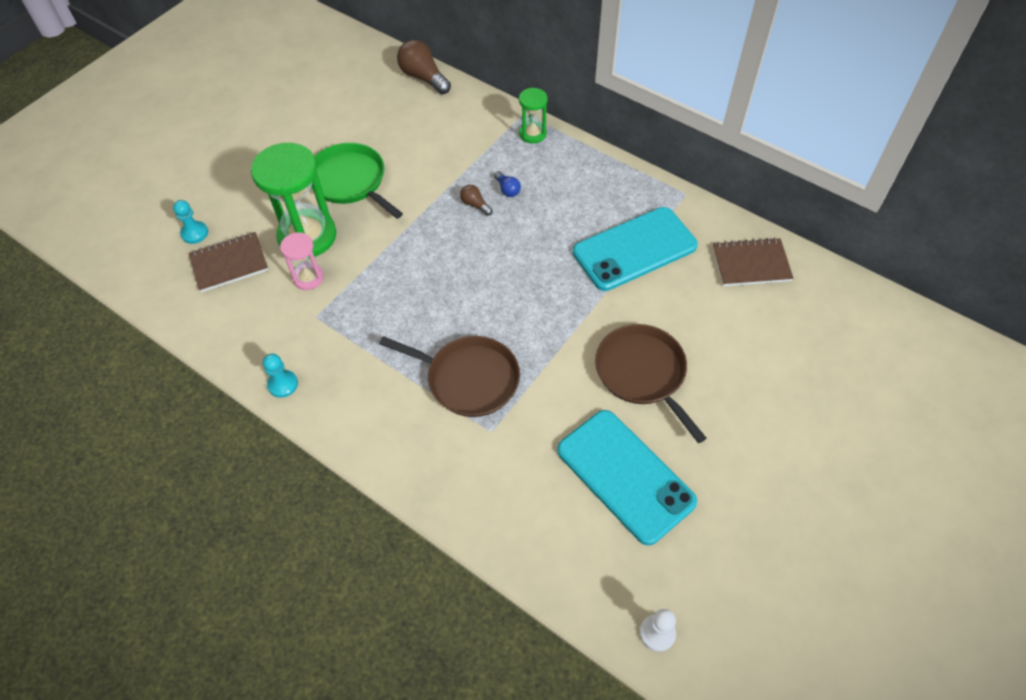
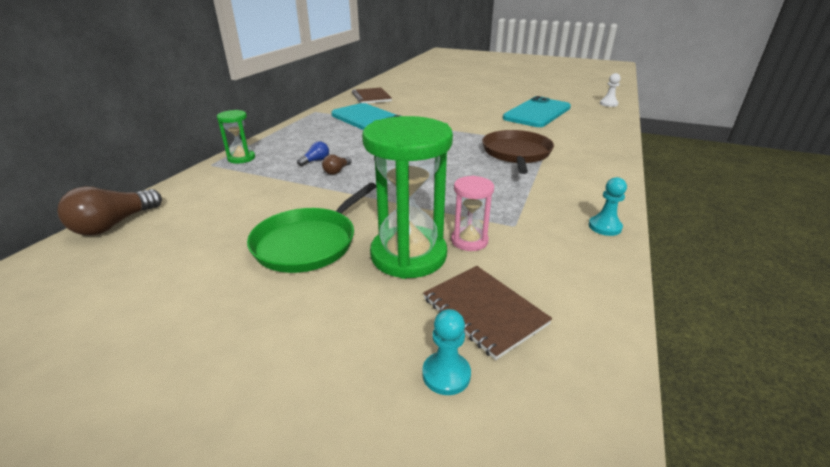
camera: 105 degrees left, 25 degrees down
brown pan [595,324,706,443] -> none

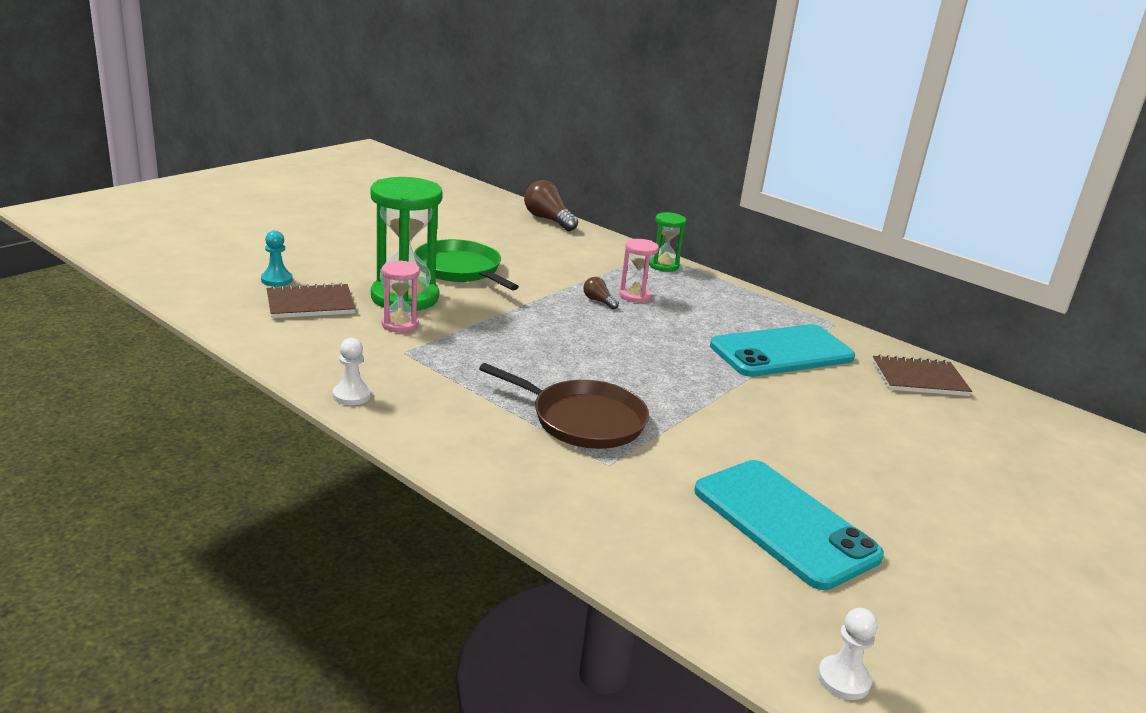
camera: 105 degrees right, 5 degrees down
blue light bulb [297,141,329,166] -> pink hourglass [619,239,659,303]
turquoise pawn [589,177,627,236] -> white pawn [333,338,371,405]

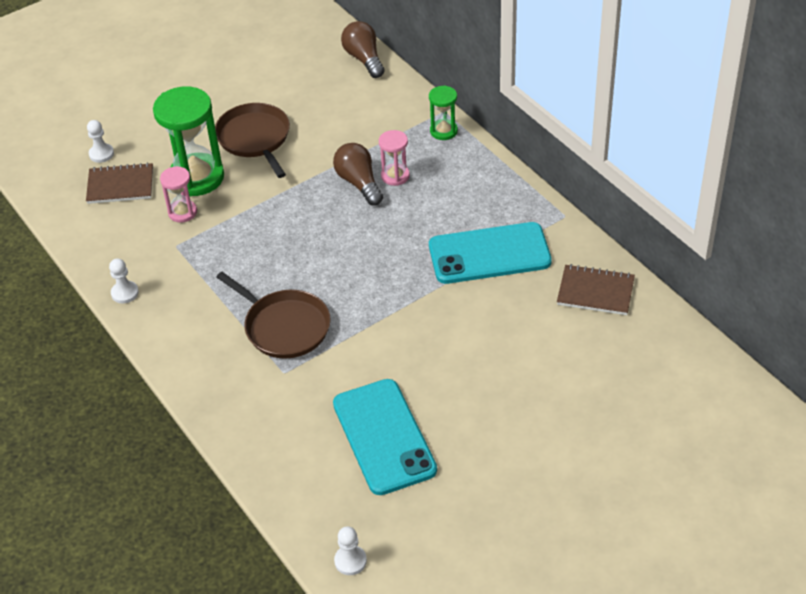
camera: 20 degrees right, 20 degrees up
turquoise pawn [261,231,293,287] -> white pawn [87,120,114,163]
green pan [414,239,519,290] -> brown pan [215,103,290,178]
brown light bulb [583,277,619,309] -> brown light bulb [333,143,383,206], size x1.92

